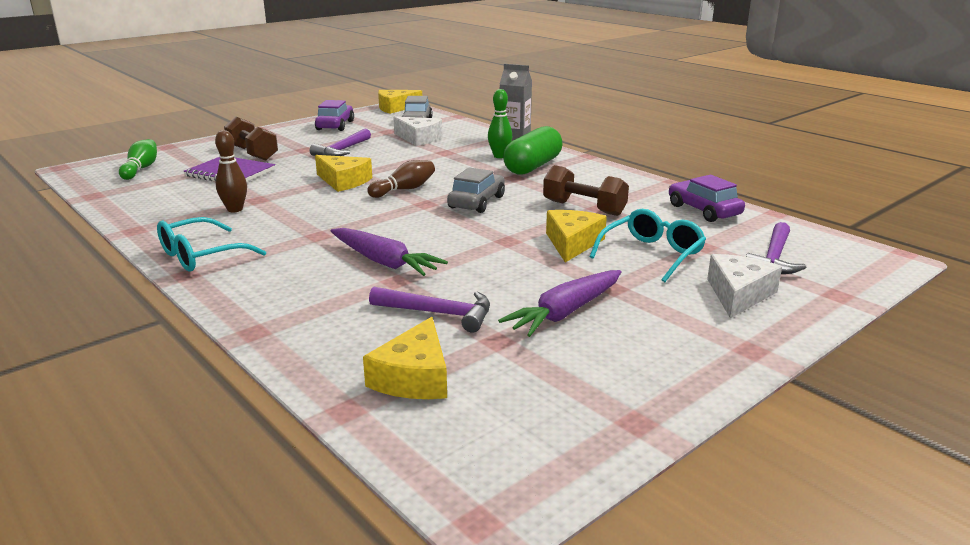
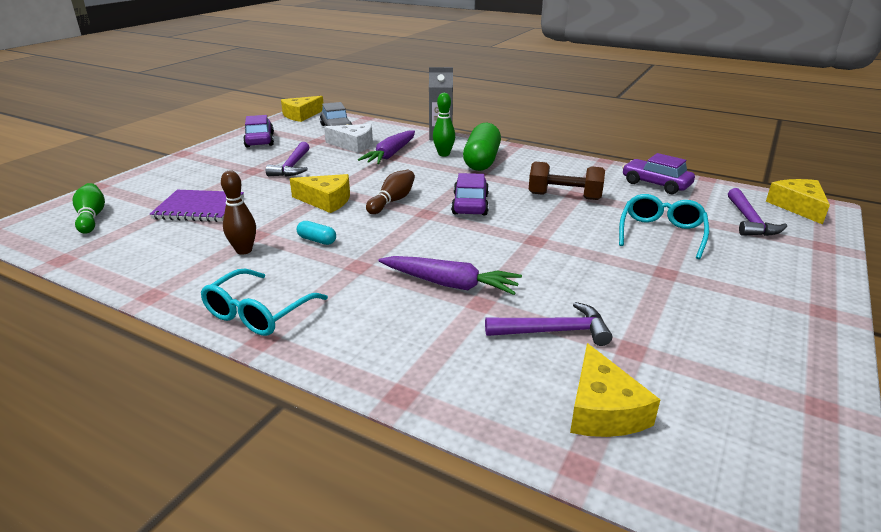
camera: 20 degrees left, 5 degrees up
brown dumbbell [224,117,278,161] -> none
grey car [447,167,505,213] -> purple car [451,173,489,215]
purple carrot [498,270,621,337] -> purple carrot moved to [358,130,415,164]
yellow cheese [546,210,607,262] -> yellow cheese moved to [766,179,830,224]
white cheese [707,254,782,318] -> none
none -> turquoise capsule [297,221,336,245]

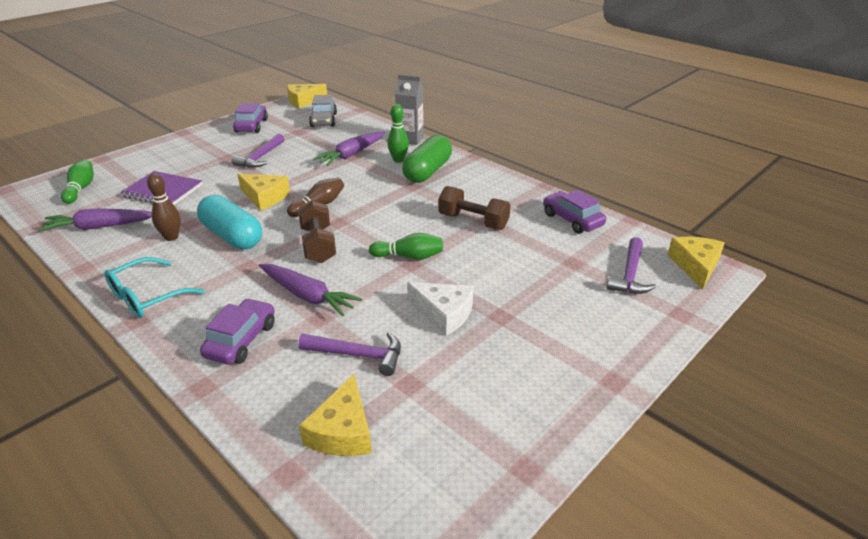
camera: 15 degrees right, 5 degrees up
turquoise capsule [297,221,336,245] -> turquoise capsule [197,195,262,249], size x2.27
white cheese [324,124,373,153] -> white cheese moved to [407,282,473,336]
purple car [451,173,489,215] -> purple car moved to [200,298,275,365]
turquoise glasses [619,194,709,259] -> none
none -> purple carrot [38,208,152,232]
none -> brown dumbbell [298,200,336,263]
none -> green bowling pin [369,233,443,260]

